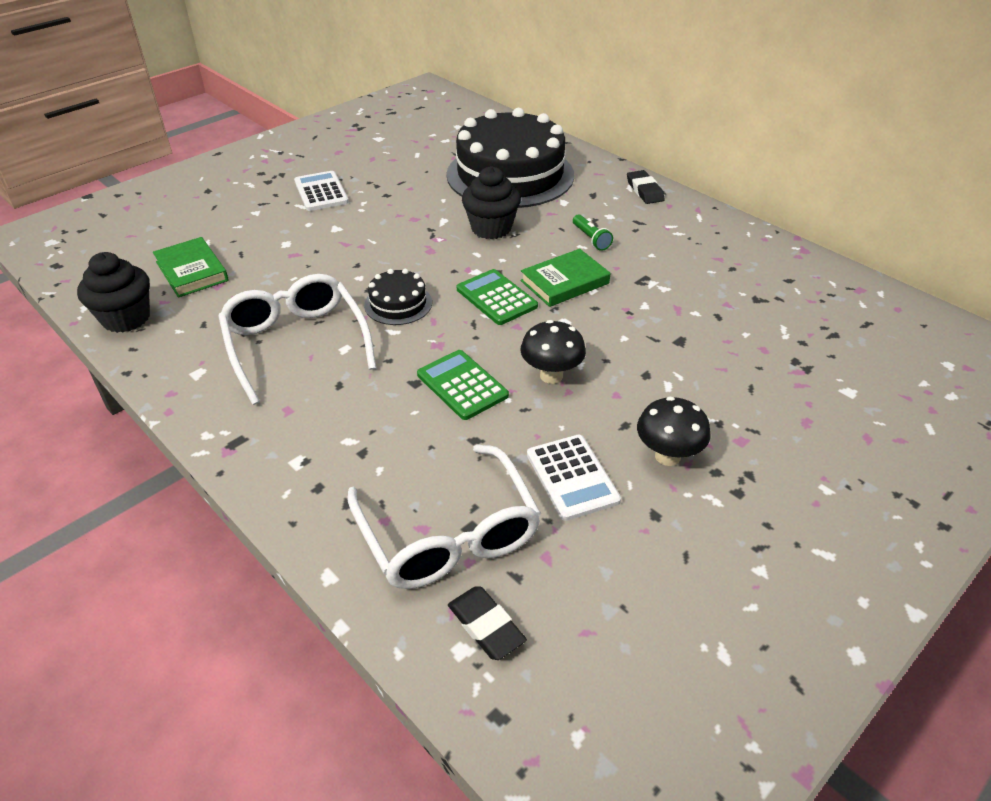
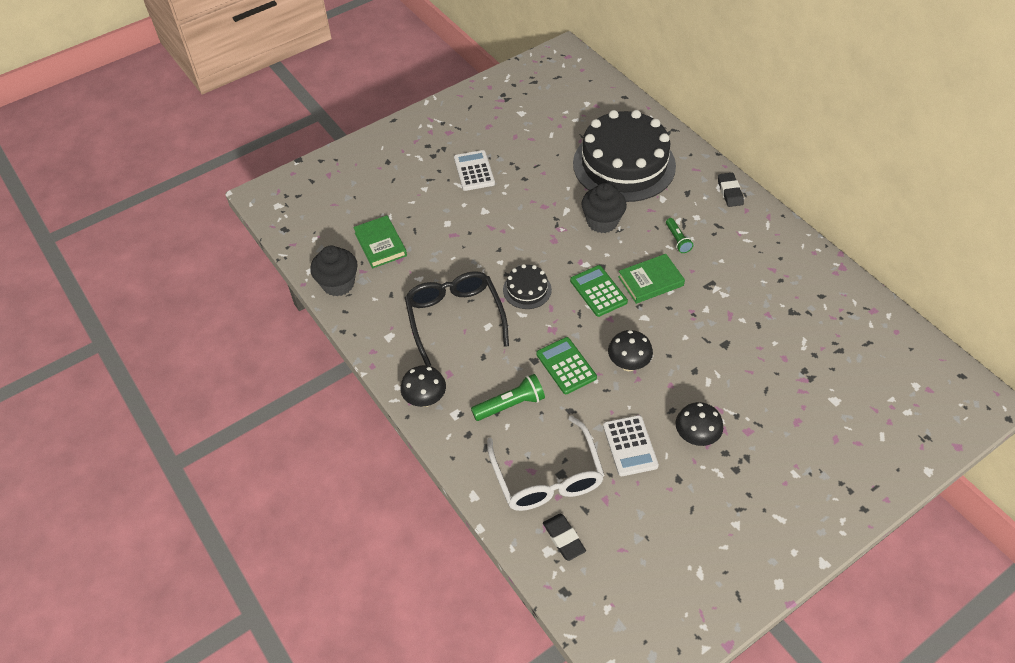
camera: 10 degrees right, 10 degrees up
white glasses [218,274,376,405] -> black glasses [405,271,509,366]
none -> black mushroom [400,365,446,407]
none -> green flashlight [471,374,545,421]

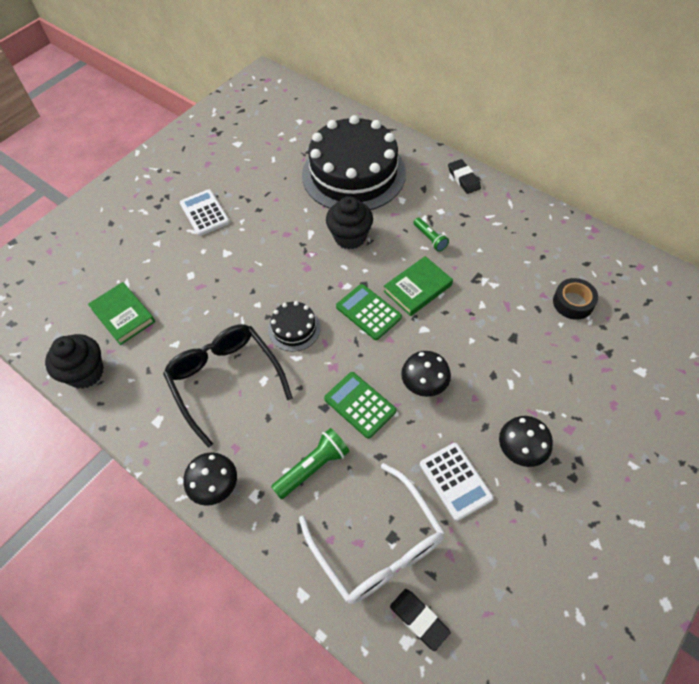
camera: 15 degrees left, 5 degrees up
none -> black tape [553,278,598,320]

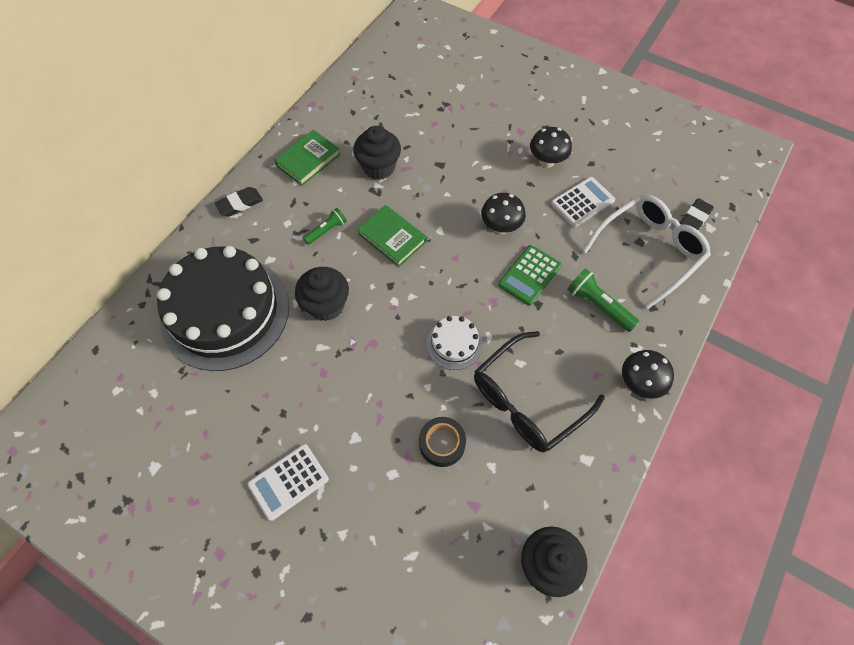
camera: 100 degrees left, 5 degrees up
green book [88,282,155,345] -> green book moved to [274,130,340,186]
black cake [268,301,321,351] -> white cake [427,316,483,370]
green calculator [336,284,402,340] -> none
black tape [553,278,598,320] -> black tape moved to [419,417,466,467]
none -> black cupcake [353,126,401,180]

